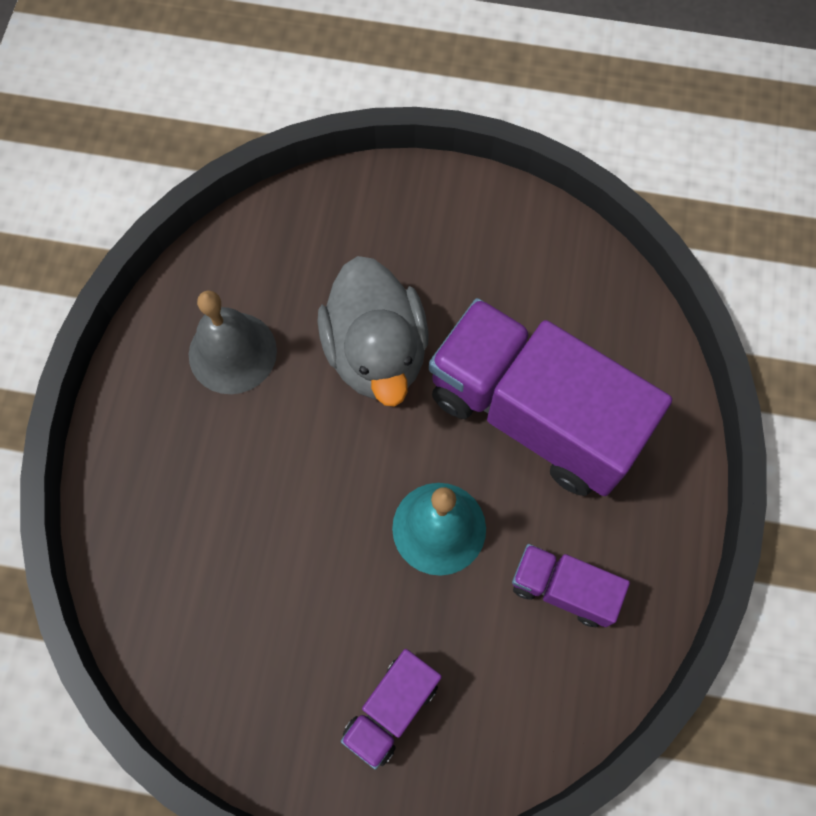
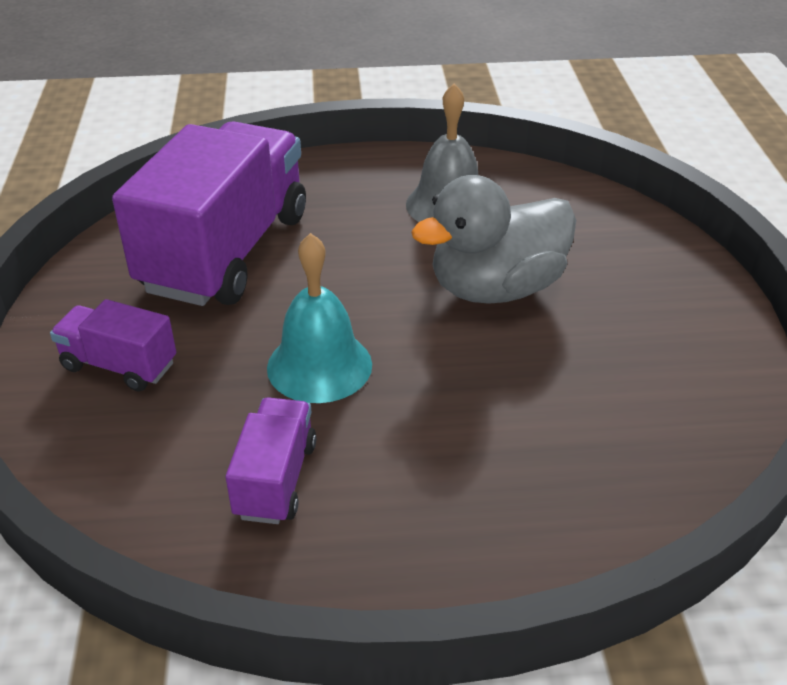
camera: 75 degrees right, 30 degrees down
purple truck [429,298,672,496] -> purple truck moved to [112,121,306,306]

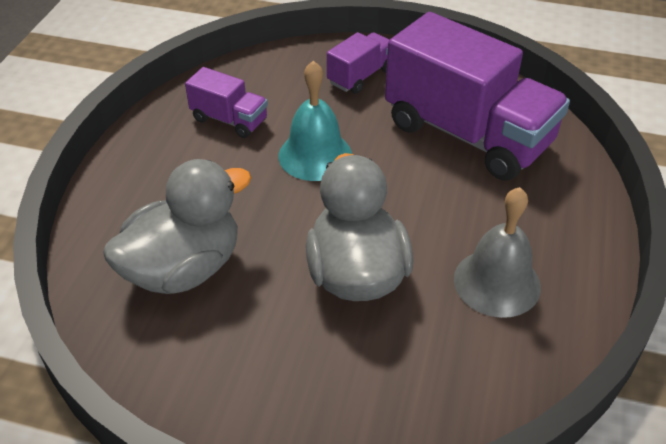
camera: 110 degrees right, 5 degrees up
none -> grey duck [103,159,251,294]

